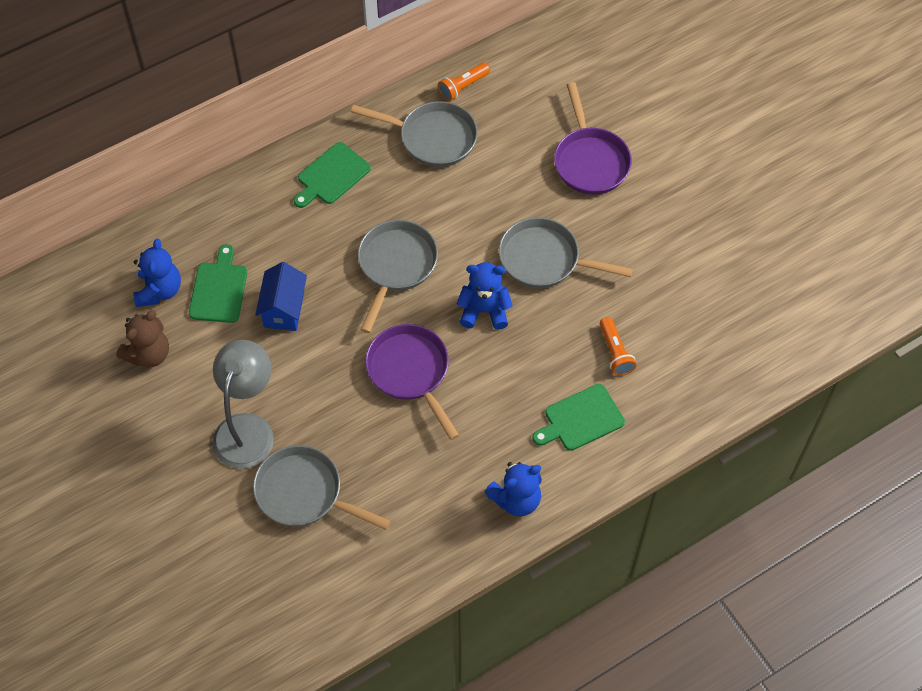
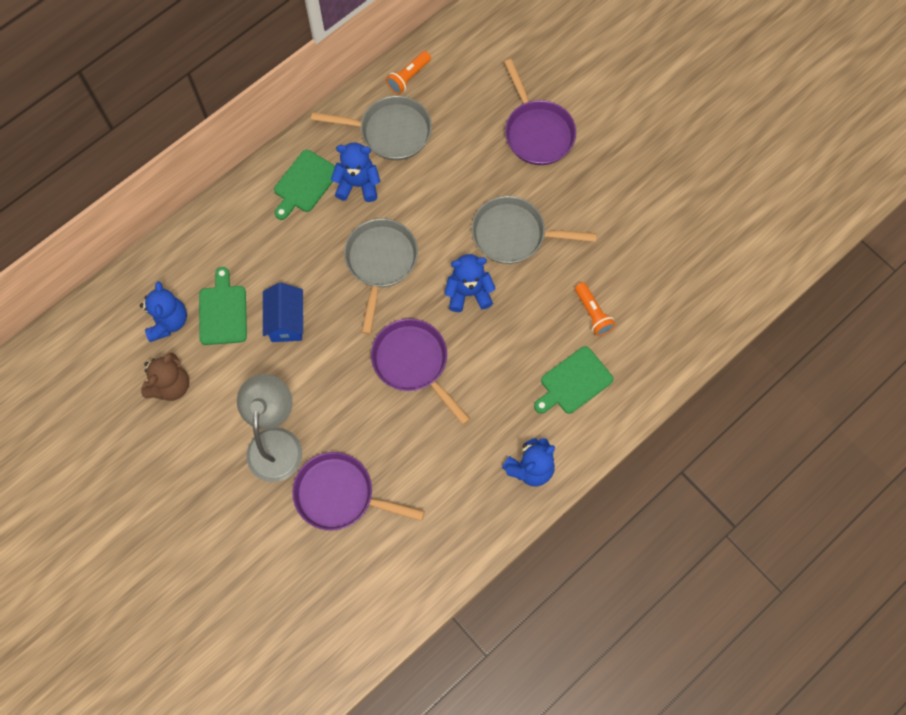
camera: 10 degrees left, 10 degrees up
grey pan [253,445,391,530] -> purple pan [292,452,425,531]
none -> blue teddy bear [331,143,381,202]

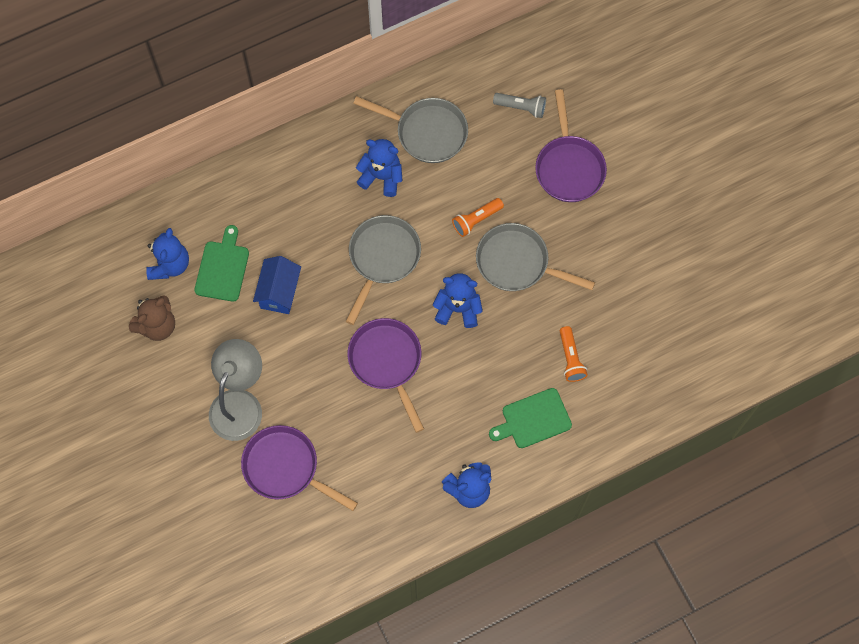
camera: 15 degrees right, 0 degrees up
green cutting board [274,150,335,220] -> none
orange flashlight [386,51,431,94] -> orange flashlight moved to [452,198,504,237]
none -> grey flashlight [493,93,546,118]

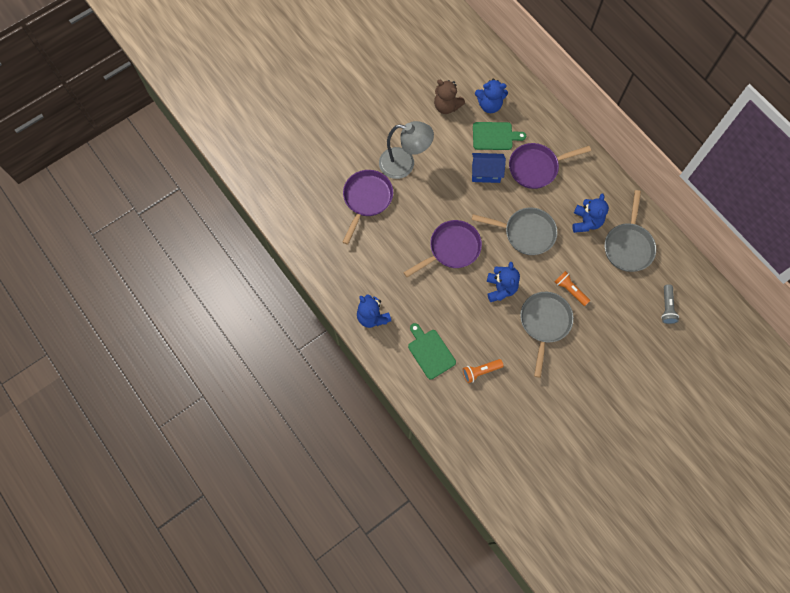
camera: 80 degrees right, 0 degrees up
purple pan [535,89,607,202] -> purple pan moved to [509,143,591,189]

